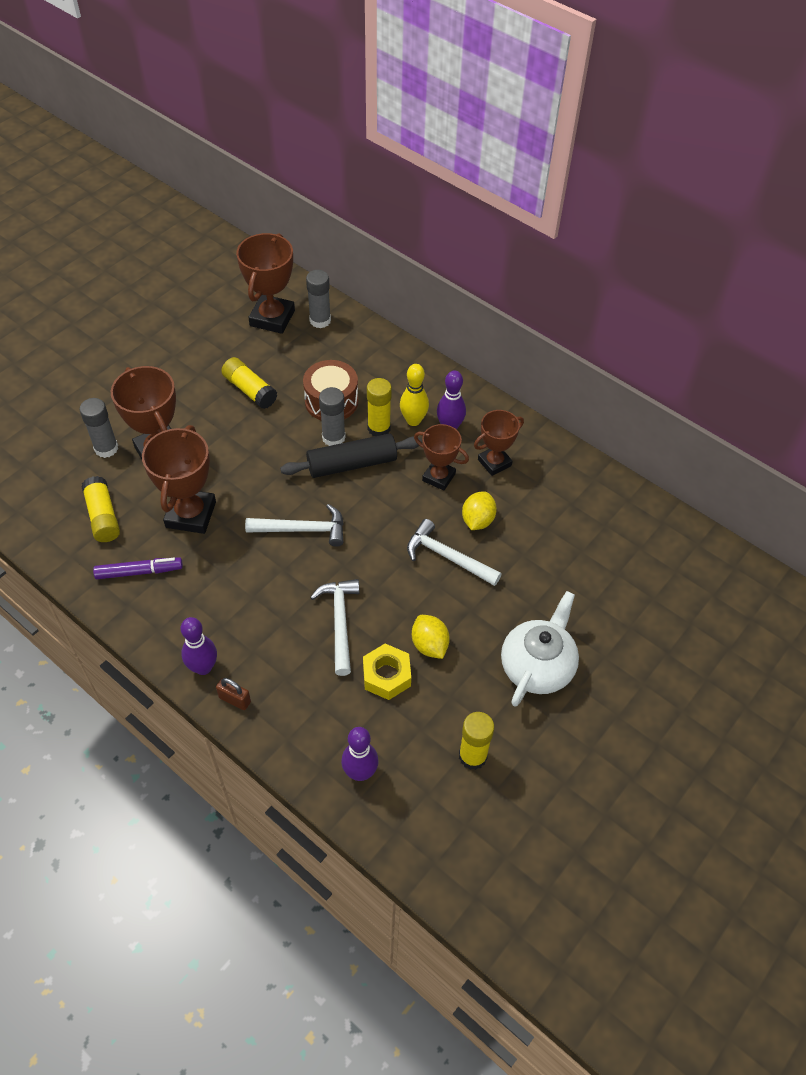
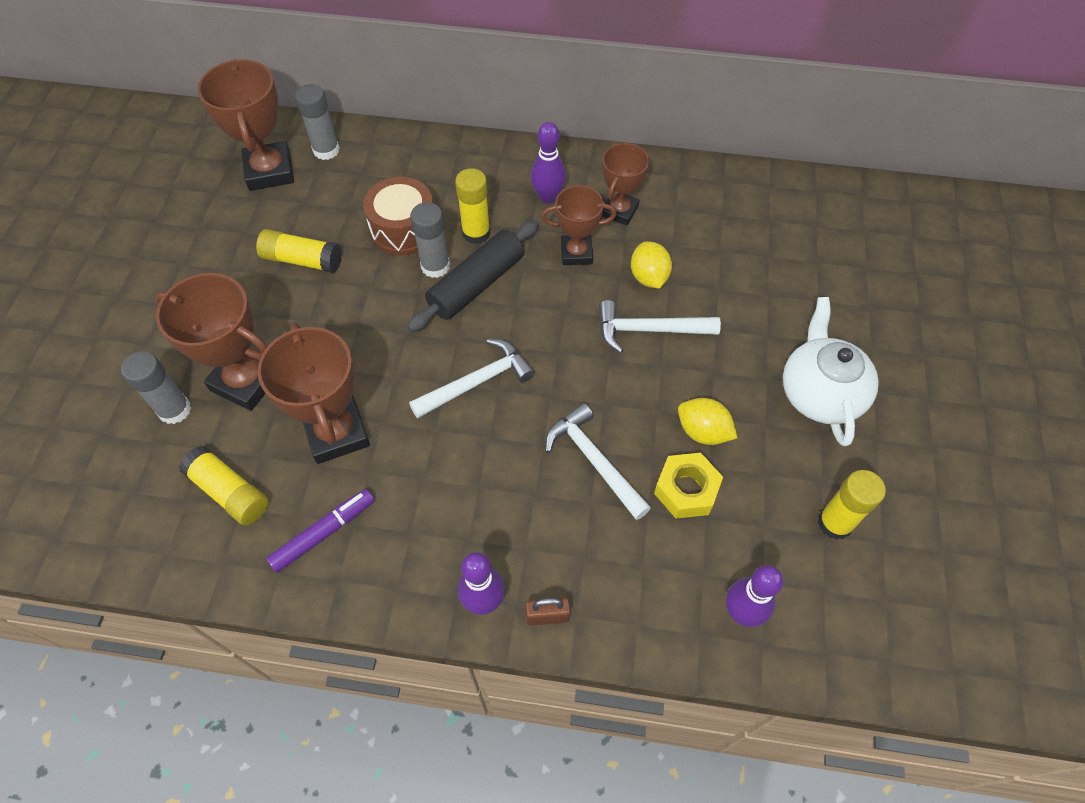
camera: 30 degrees left, 5 degrees up
yellow bowling pin [400,364,429,426] -> none

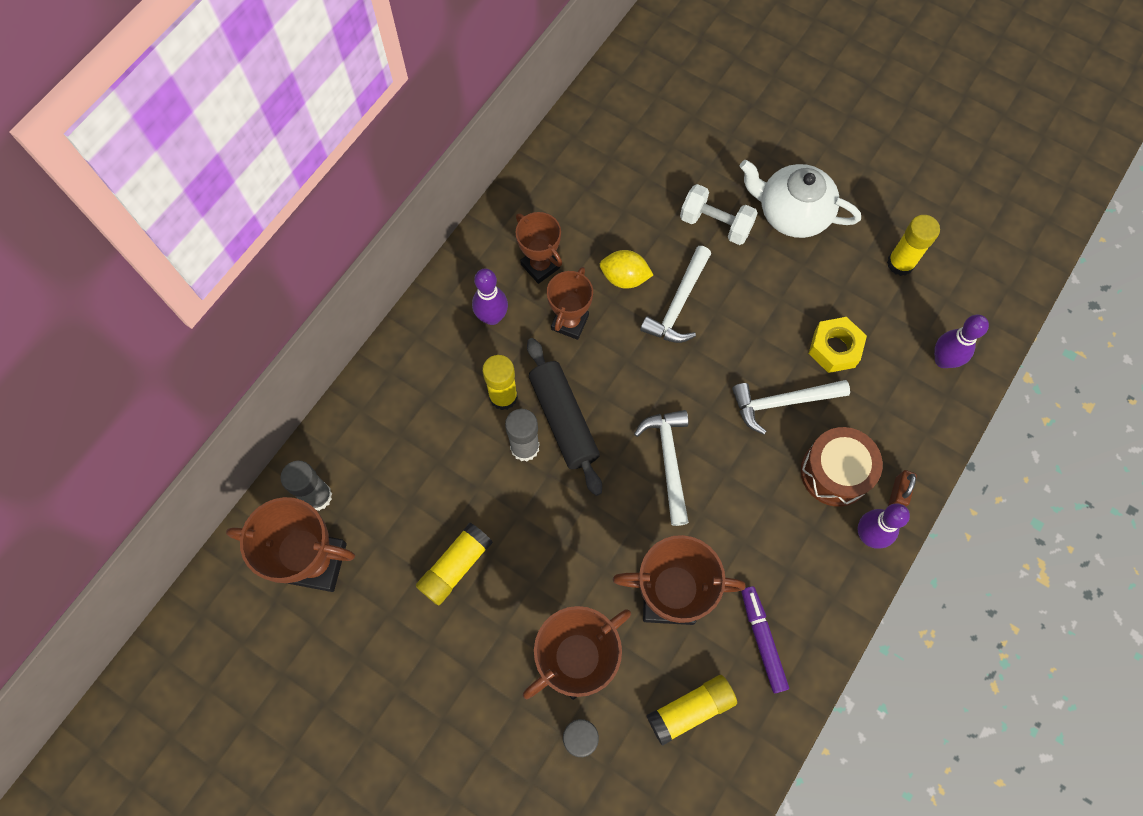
camera: 65 degrees left, 10 degrees up
brown drum [363,177,433,255] -> brown drum moved to [801,427,883,507]
yellow lemon [678,398,737,445] -> none
none -> white dumbbell [680,184,758,245]

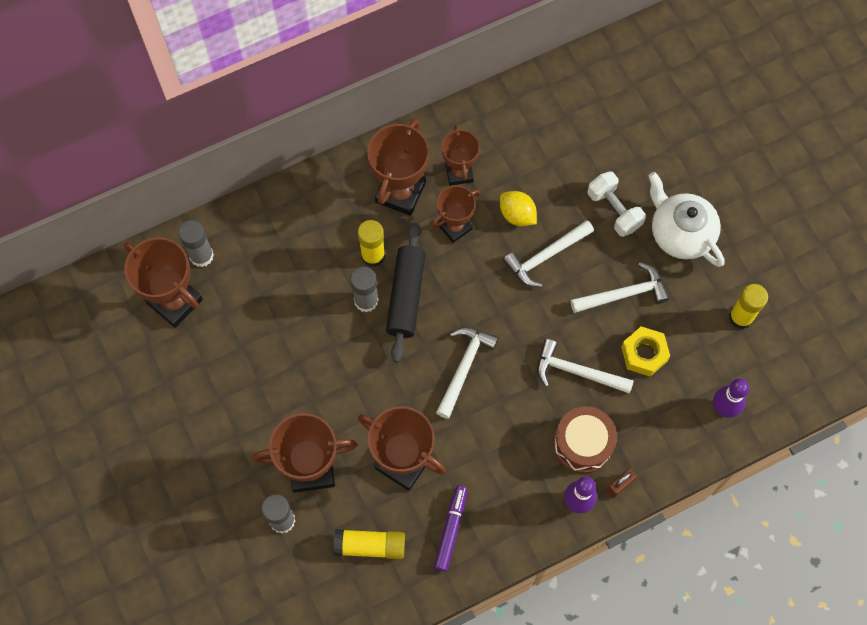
camera: 30 degrees right, 0 degrees up
yellow glue stick [416,522,493,605] -> none
purple bowling pin [472,269,508,325] -> brown trophy [367,119,429,216]
none -> white hammer [571,262,669,313]

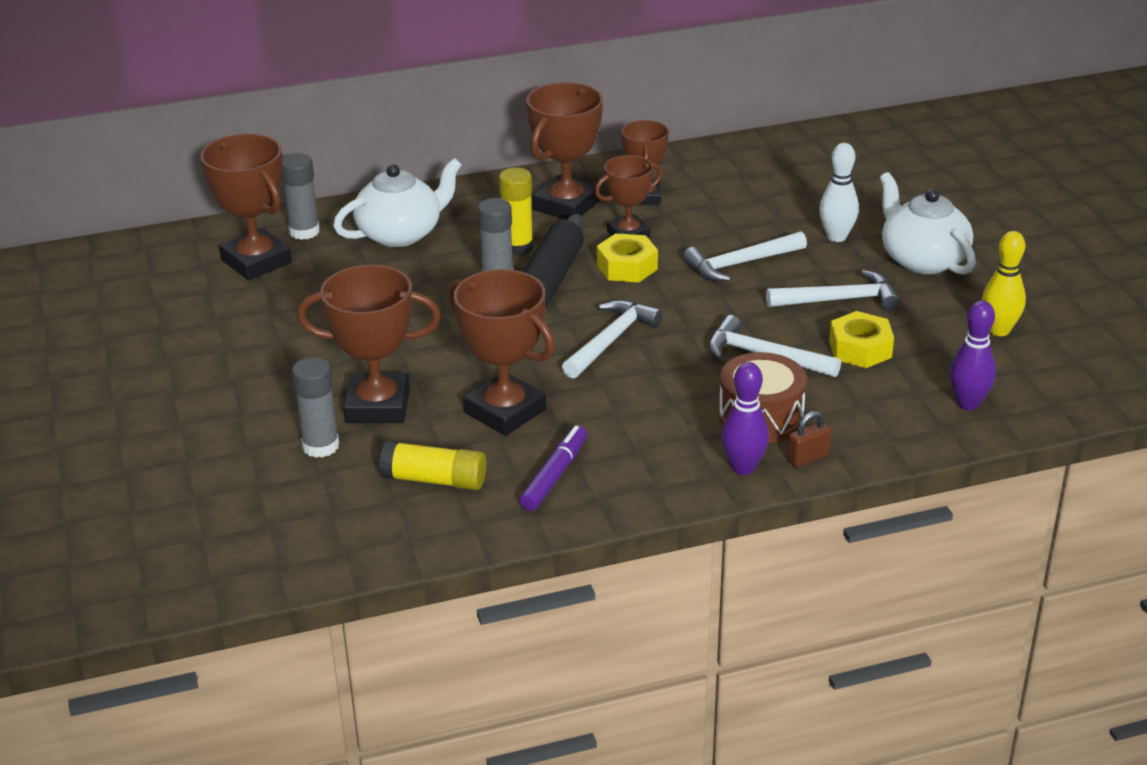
camera: 10 degrees right, 35 degrees down
yellow lemon [500,191,537,226] -> none
white dumbbell [587,171,646,237] -> white bowling pin [819,143,859,242]
yellow glue stick [729,284,768,329] -> yellow bowling pin [982,231,1026,336]
none -> white teapot [333,158,462,247]
none -> yellow nut [597,233,658,282]

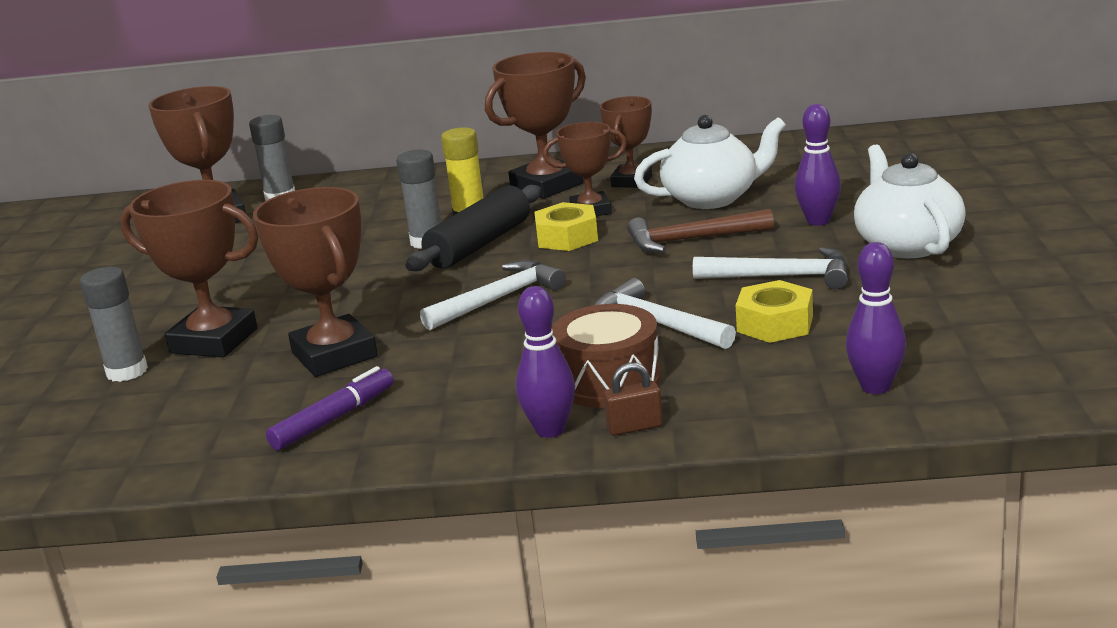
camera: 20 degrees right, 10 degrees down
white teapot [333,158,462,247] -> white teapot moved to [634,115,786,209]
yellow glue stick [379,441,486,490] -> none
white hammer [683,231,807,282] -> brown hammer [627,209,774,252]
white bowling pin [819,143,859,242] -> purple bowling pin [795,104,841,226]
yellow bowling pin [982,231,1026,336] -> none

